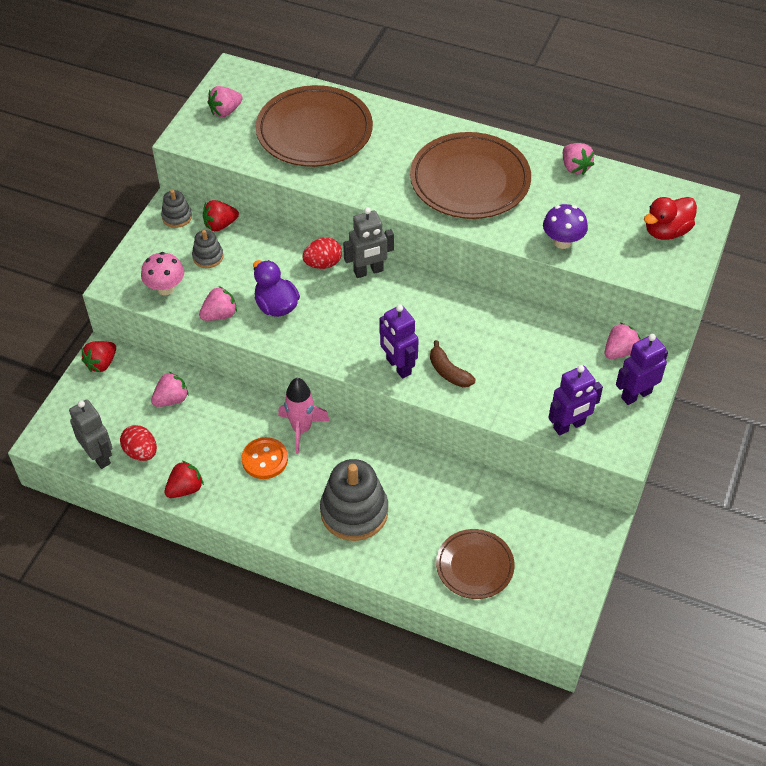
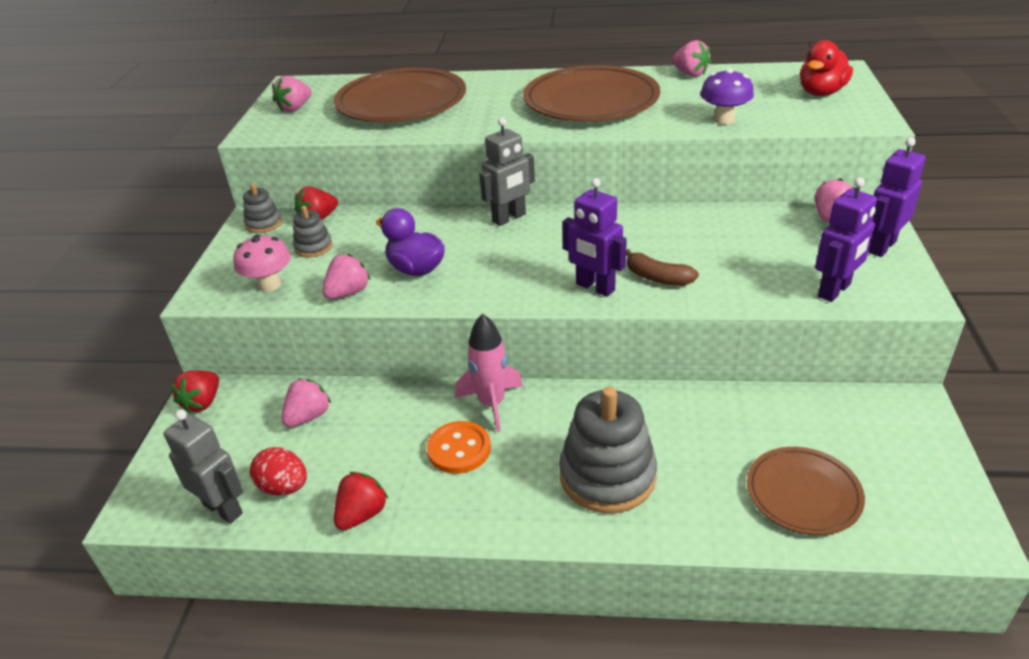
camera: 15 degrees left, 15 degrees down
red egg [302,238,342,269] -> none

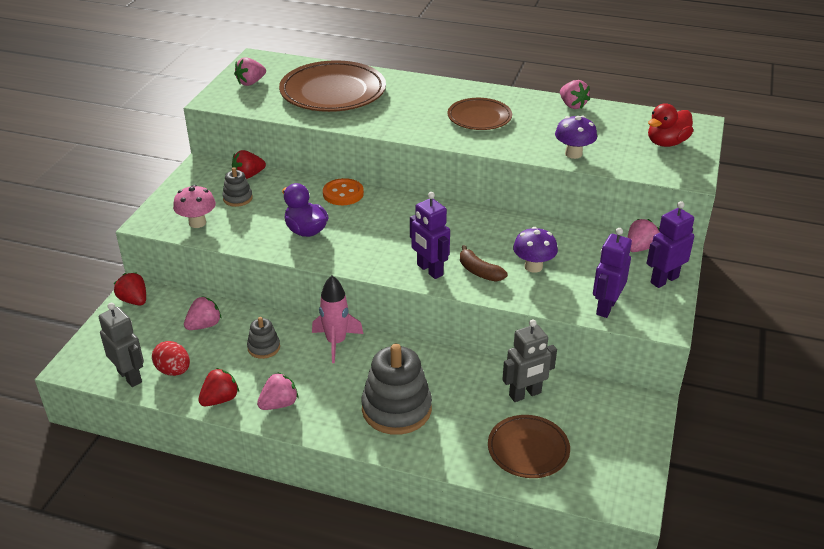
camera: 10 degrees right, 0 degrees up
red strawberry [171,370,219,413] -> red strawberry turned 105 degrees clockwise [114,272,146,306]
grey stacking toy [243,184,282,233] -> grey stacking toy moved to [247,317,280,359]
pink strawberry [322,253,370,299] -> pink strawberry moved to [257,372,298,410]
orange button [427,421,491,474] -> orange button moved to [323,178,364,205]
grey robot [479,118,535,226] -> grey robot moved to [502,319,557,402]
brown plate [523,65,660,122] -> brown plate [448,98,512,130], size x0.58
purple robot [815,177,877,302] -> purple robot turned 150 degrees clockwise [593,228,632,318]
none -> purple mushroom [513,227,558,273]

